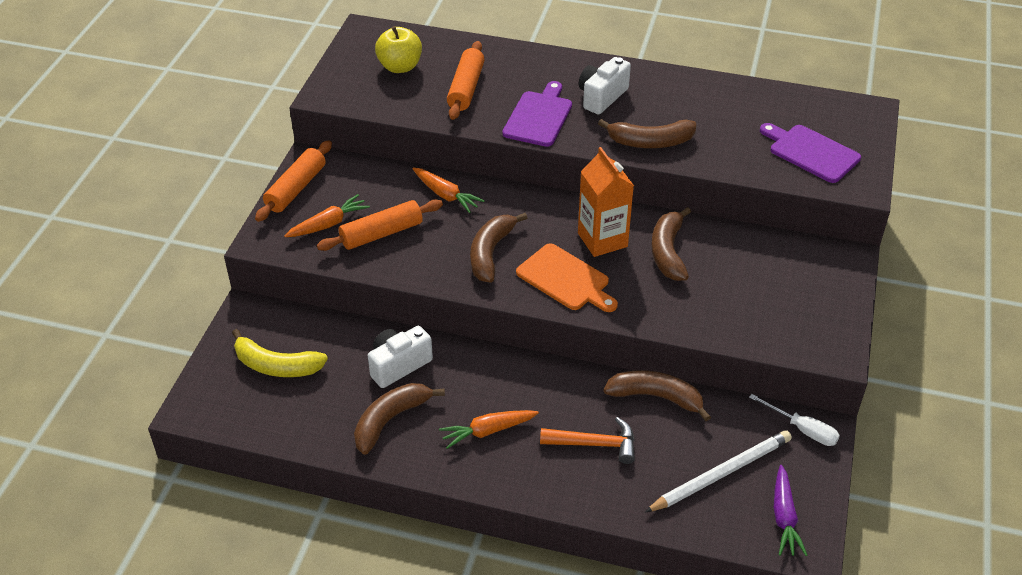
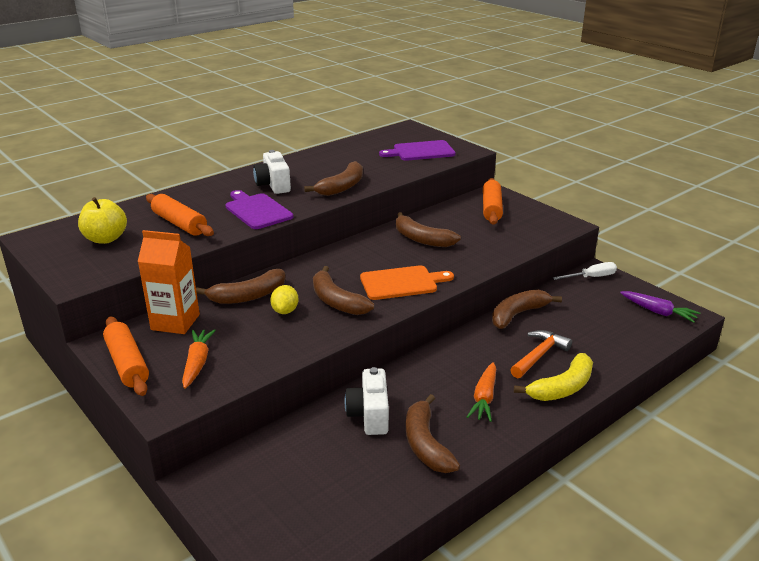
camera: 55 degrees left, 15 degrees down
yellow banana [232,329,328,377] -> yellow banana moved to [514,353,593,401]
orange rolling pin [317,200,443,251] -> orange rolling pin moved to [483,178,503,225]
orange carrot [413,167,485,213] -> brown banana [196,269,286,304]
orange carton [578,147,634,257] -> orange carton moved to [138,230,200,334]
white pencil [645,430,792,512] -> none
none -> yellow lemon [270,285,299,314]

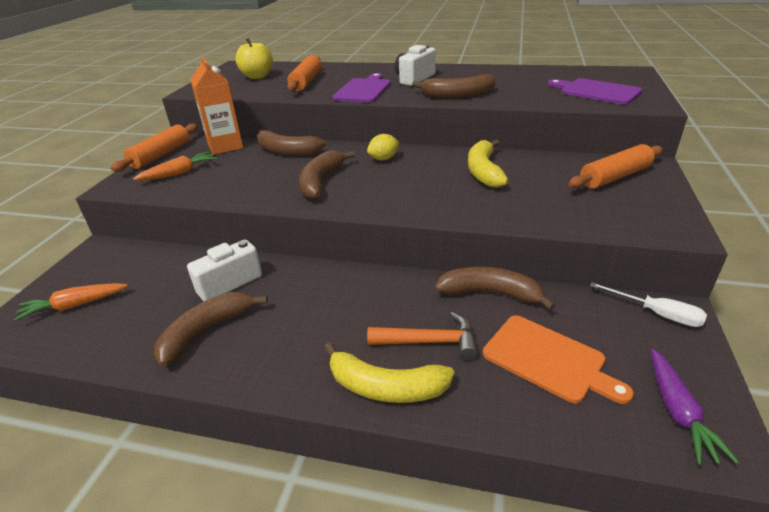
camera: 55 degrees right, 5 degrees up
yellow lemon [270,285,299,314] -> yellow lemon moved to [367,134,400,160]
orange cutting board [360,265,454,300] -> orange cutting board moved to [483,315,634,404]
brown banana [396,212,461,247] -> yellow banana [468,140,508,188]
orange carrot [467,362,496,422] -> orange carrot moved to [14,283,128,321]

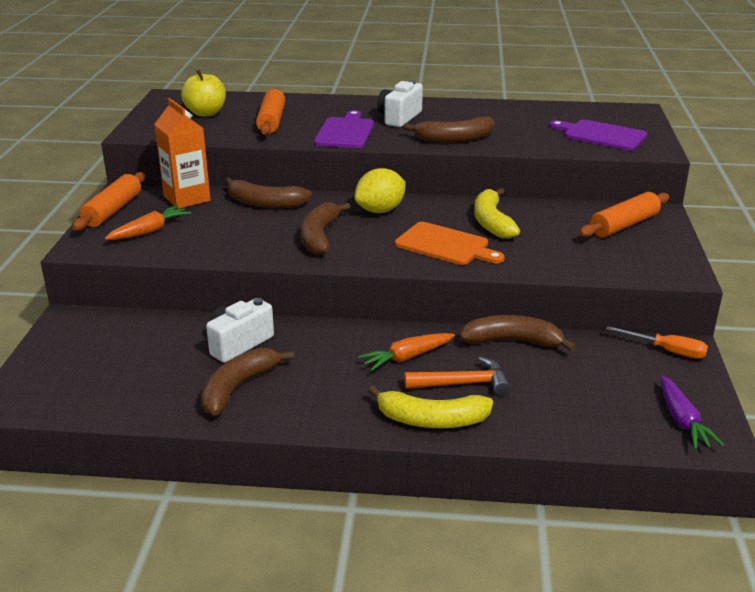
camera: 10 degrees left, 5 degrees down
orange carrot [14,283,128,321] -> orange carrot moved to [358,333,455,371]
yellow lemon [367,134,400,160] -> yellow lemon [354,168,406,213], size x1.55
orange cutting board [483,315,634,404] -> orange cutting board moved to [395,222,505,265]
white screwdriver [590,282,707,327] -> orange screwdriver [606,326,708,359]

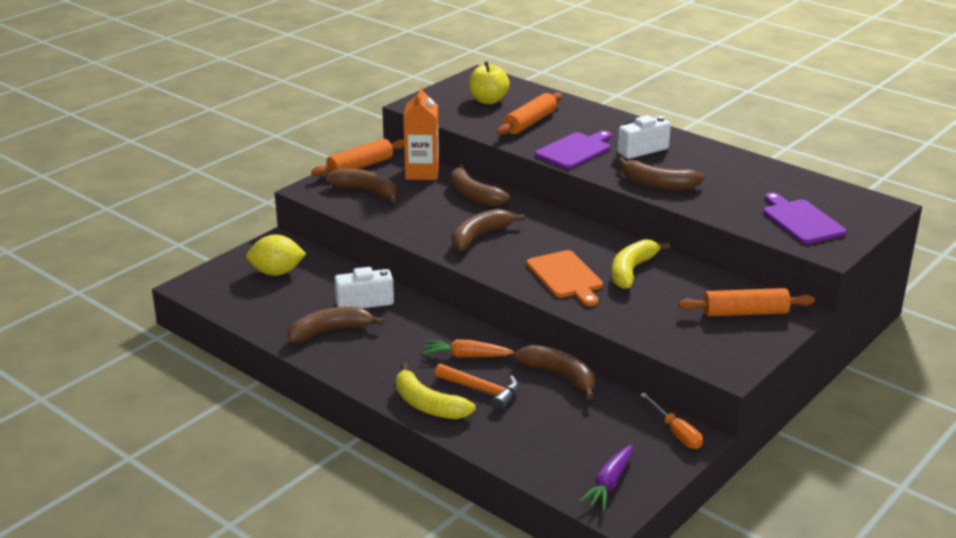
camera: 35 degrees right, 0 degrees up
orange carrot [105,205,191,240] -> brown banana [326,169,397,203]
yellow lemon [354,168,406,213] -> yellow lemon moved to [246,235,306,276]

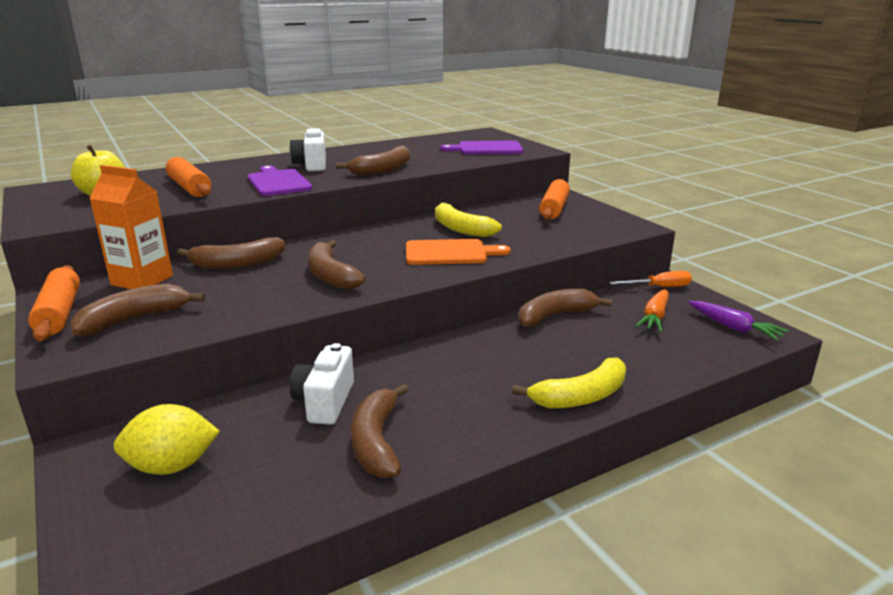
camera: 70 degrees left, 5 degrees down
yellow lemon [246,235,306,276] -> yellow lemon turned 60 degrees clockwise [114,404,220,475]
orange carrot [422,339,514,358] -> orange carrot moved to [636,289,669,332]
orange hammer [435,363,519,410] -> none

